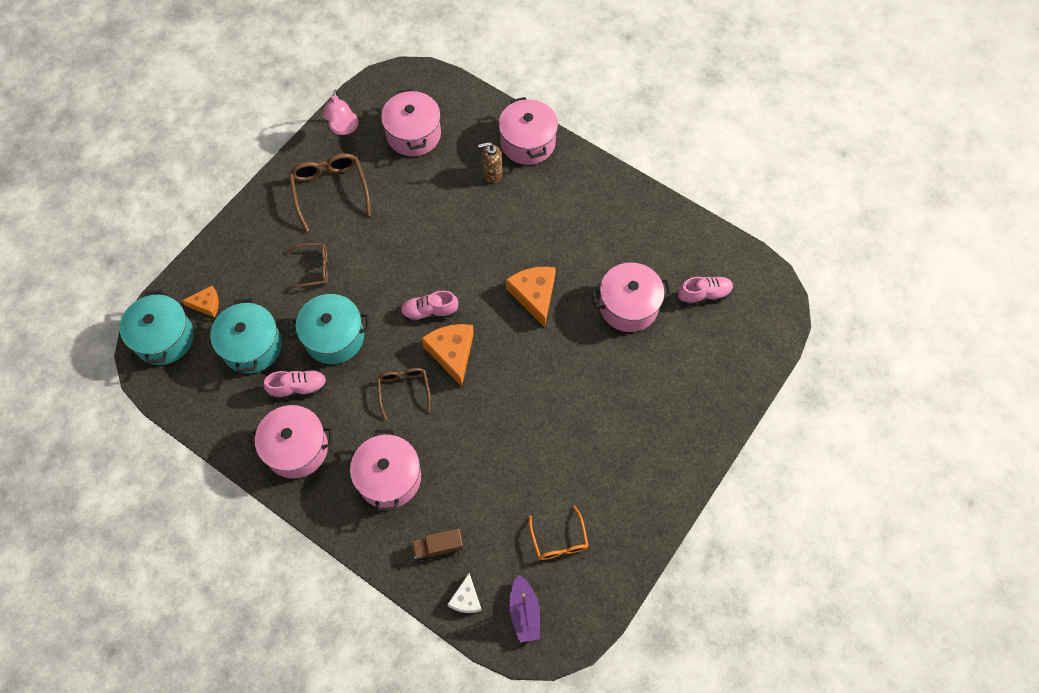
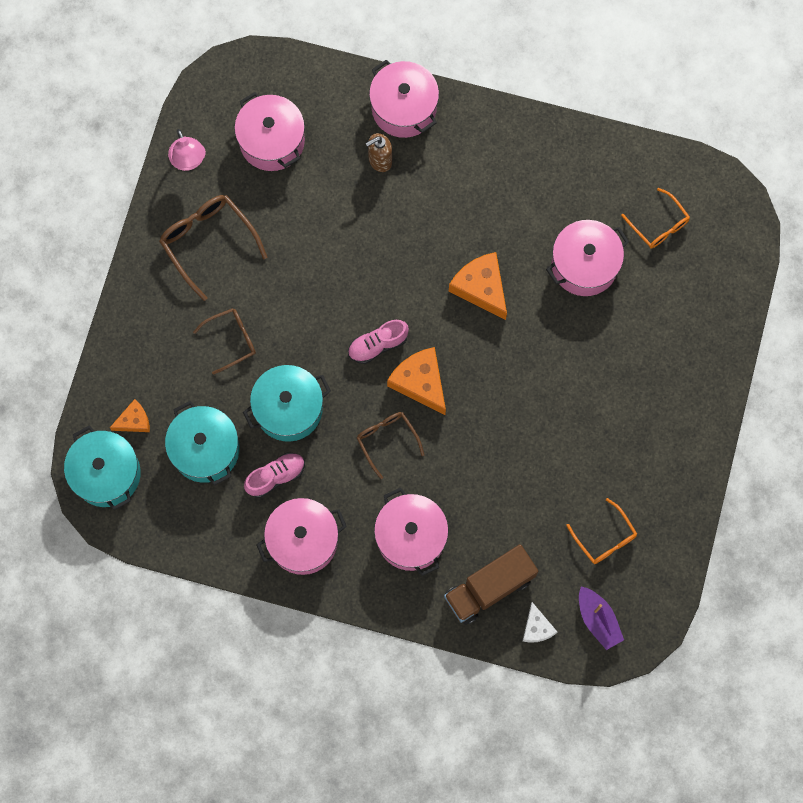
camera: 20 degrees left, 10 degrees up
brown truck [411,529,464,562] -> brown truck [444,544,539,625], size x1.76
pink shoe [678,276,733,305] -> orange glasses [621,188,690,248]

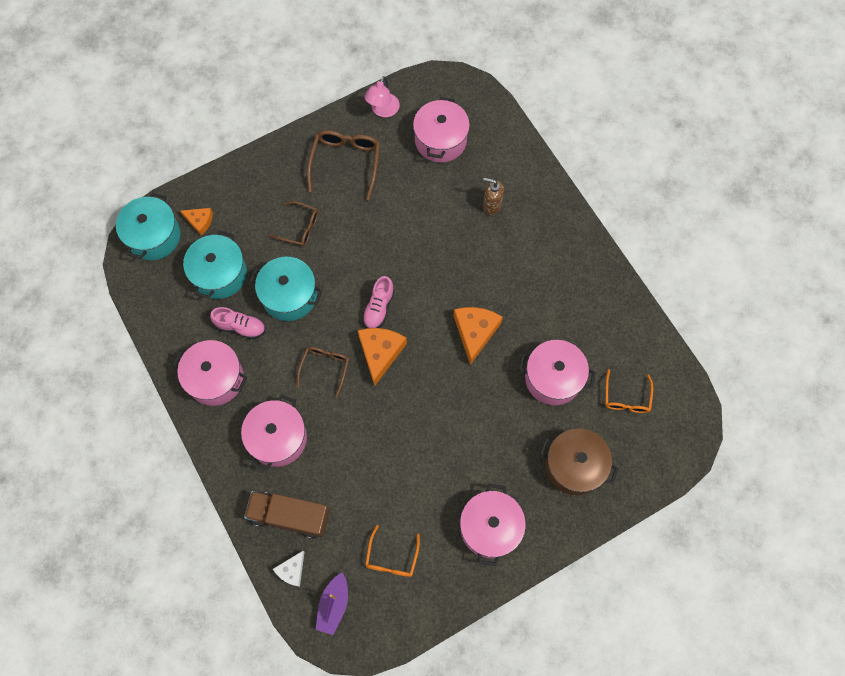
camera: 45 degrees right, 5 degrees down
pink shoe [348,320,409,364] -> pink shoe turned 90 degrees counterclockwise [362,276,395,328]
pink pot [369,60,439,138] -> pink pot moved to [460,484,526,566]
none -> brown pot [540,428,619,495]

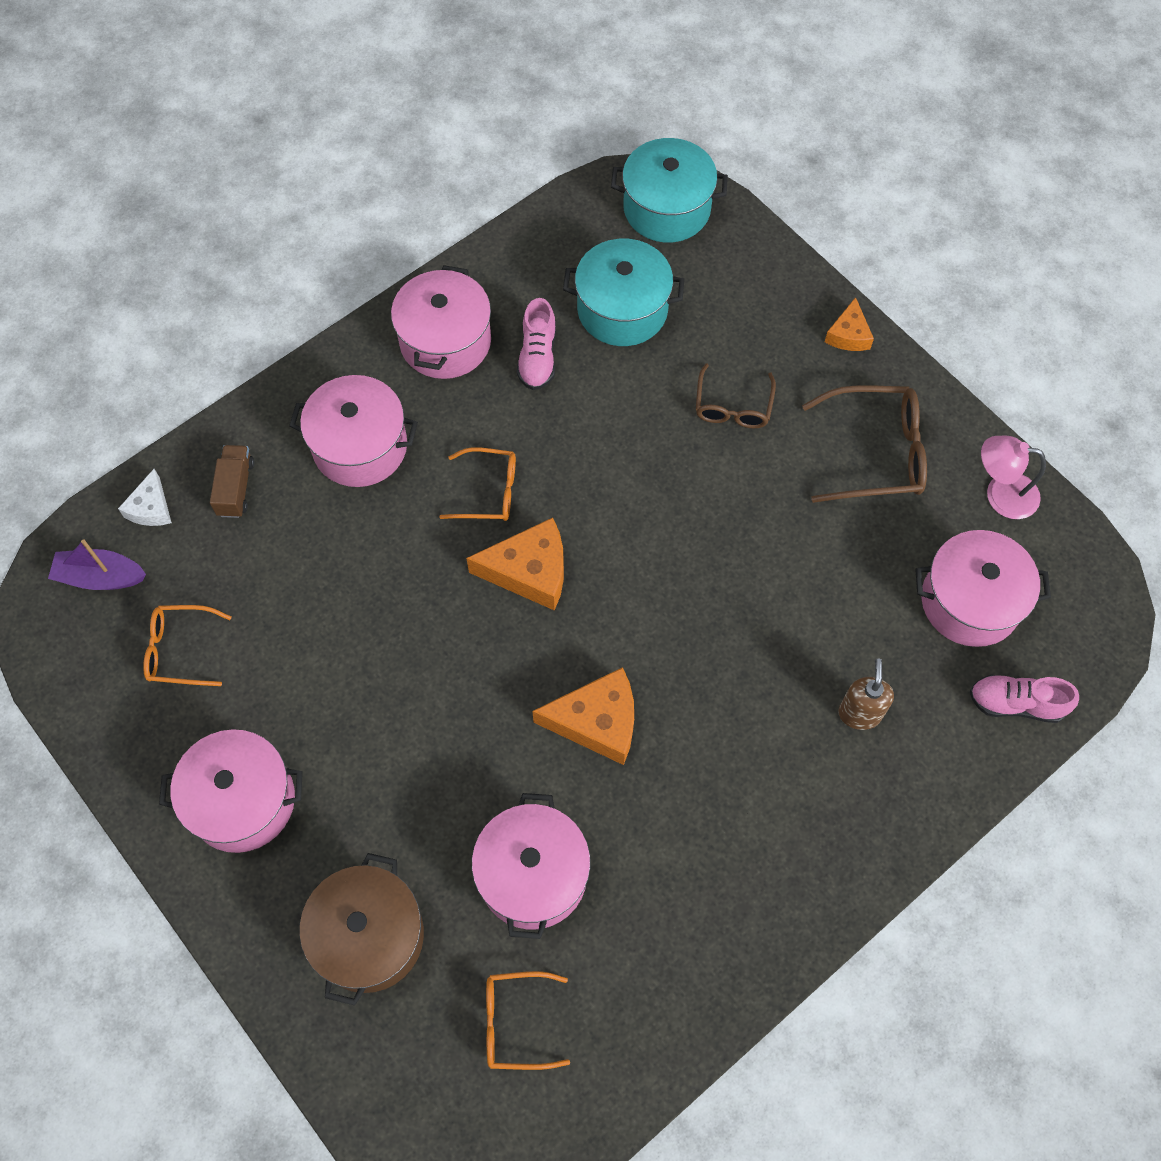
camera: 80 degrees right, 5 degrees down
orange cheese [180,208,213,236] -> orange cheese moved to [825,297,874,351]
brown truck [244,491,330,539] -> brown truck [210,445,254,518], size x0.57
turquoise pot [249,257,323,321] -> none
white cheese [273,551,304,587] -> white cheese turned 105 degrees counterclockwise [118,469,172,526]
brown glasses [297,347,349,398] -> orange glasses [439,447,516,521]
pink shoe [362,276,395,328] -> pink shoe moved to [970,674,1079,723]

